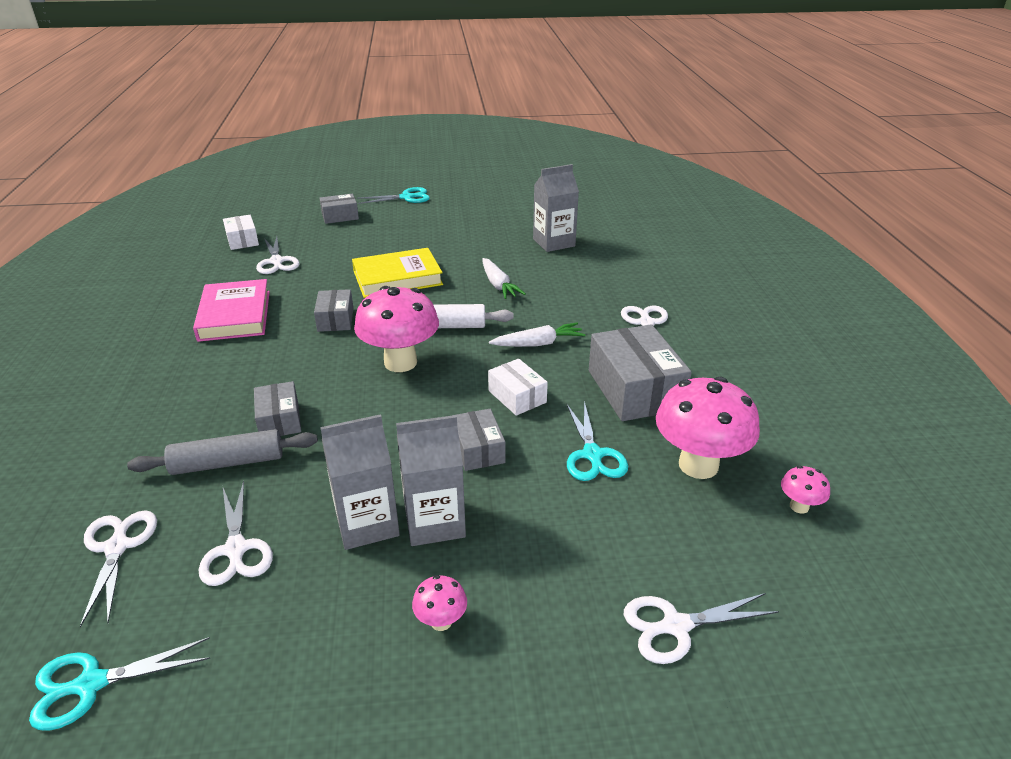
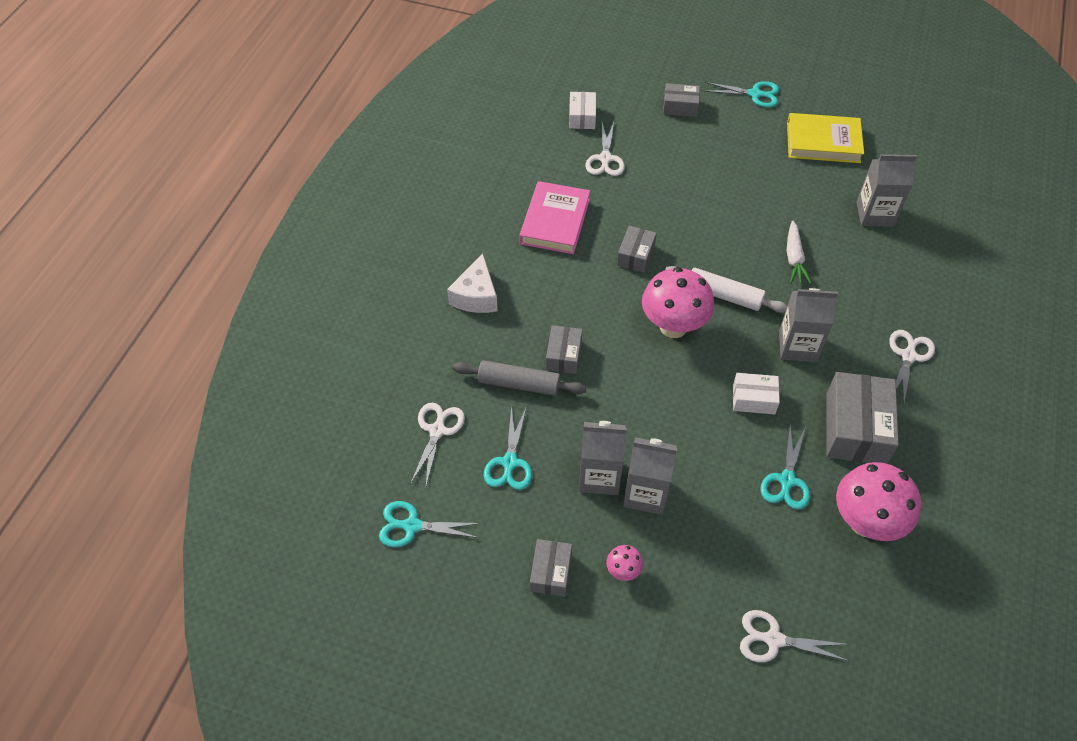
camera: 25 degrees right, 20 degrees up
white scissors [199,480,273,586] -> turquoise scissors [484,405,532,490]
yellow book [352,248,443,298] -> yellow book moved to [787,113,864,163]
grey box [452,409,505,471] -> grey box moved to [530,539,572,597]
white box [488,359,548,416] -> white box turned 75 degrees counterclockwise [733,373,780,414]
white carrot [489,323,586,347] -> grey carton [779,288,838,362]
pink mushroom [781,466,830,514] -> none
none -> white cheese [447,254,498,313]

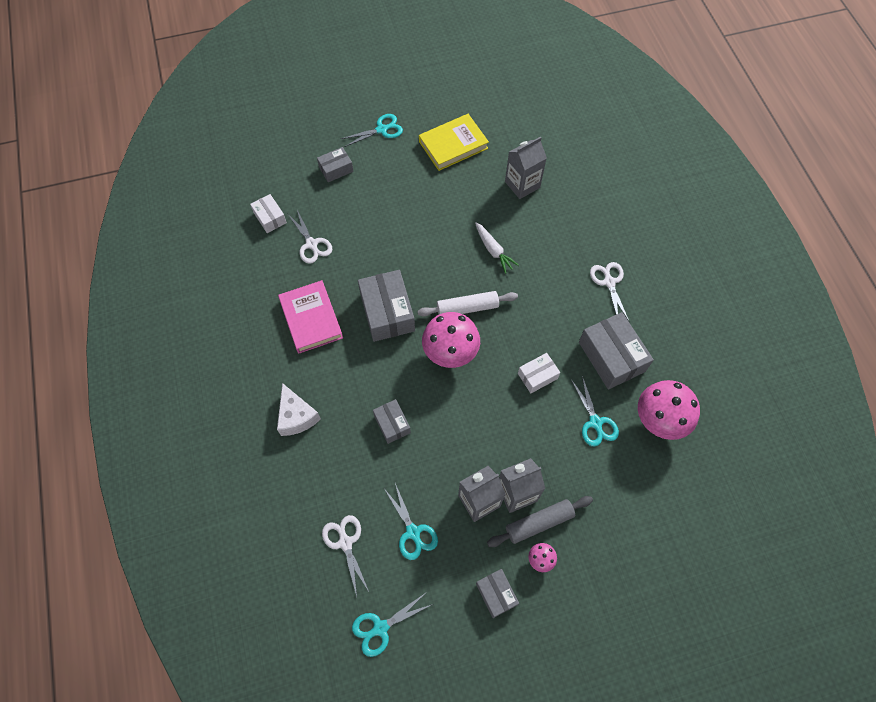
camera: 35 degrees left, 10 degrees up
grey rolling pin [453,360,586,396] -> grey rolling pin moved to [487,496,593,547]
grey box [617,226,657,273] -> grey box [358,270,415,342], size x1.80
white scissors [740,610,850,662] -> none
grey carton [779,288,838,362] -> none

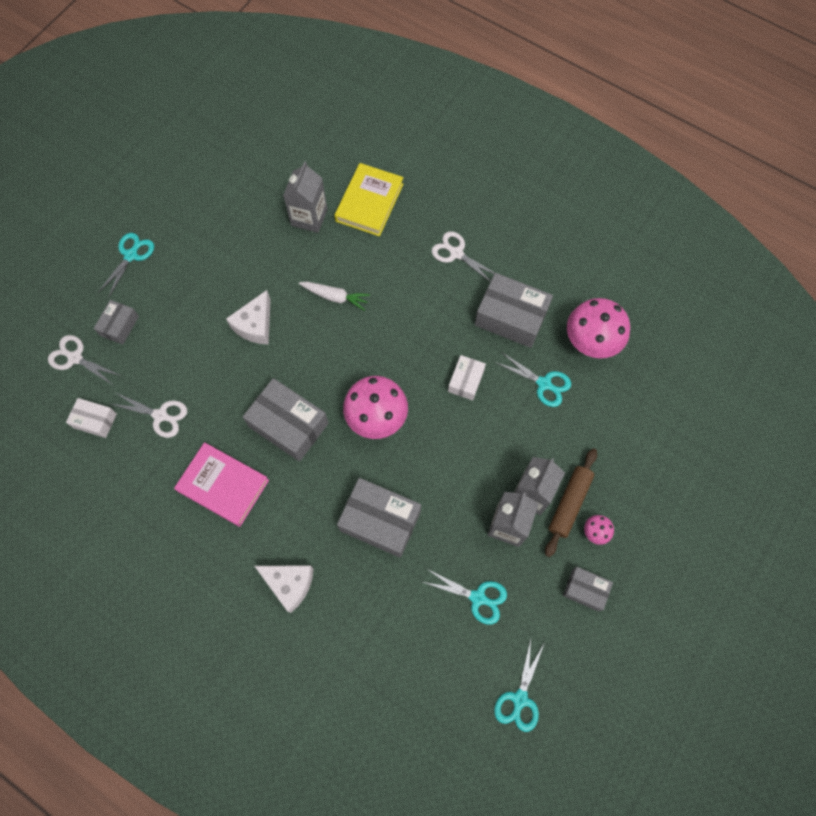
camera: 40 degrees left, 5 degrees up
white scissors [322,515,369,597] -> white scissors moved to [48,335,121,386]
grey box [373,399,411,444] -> grey box [337,478,421,558], size x1.80
white rolling pin [417,291,518,316] -> none
yellow book [419,114,489,171] -> yellow book moved to [335,163,404,236]
grey rolling pin [487,496,593,547] -> brown rolling pin [545,448,597,557]
none -> white cheese [226,290,271,344]

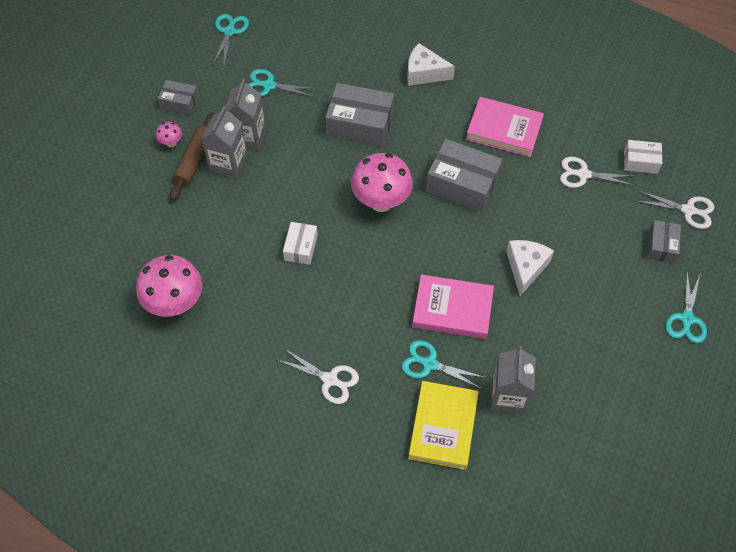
camera: 170 degrees right, 10 degrees down
white carrot [299,282,370,311] -> pink book [412,274,494,339]
grey box [475,273,553,348] -> none
turquoise scissors [495,352,571,407] -> turquoise scissors moved to [402,340,487,389]

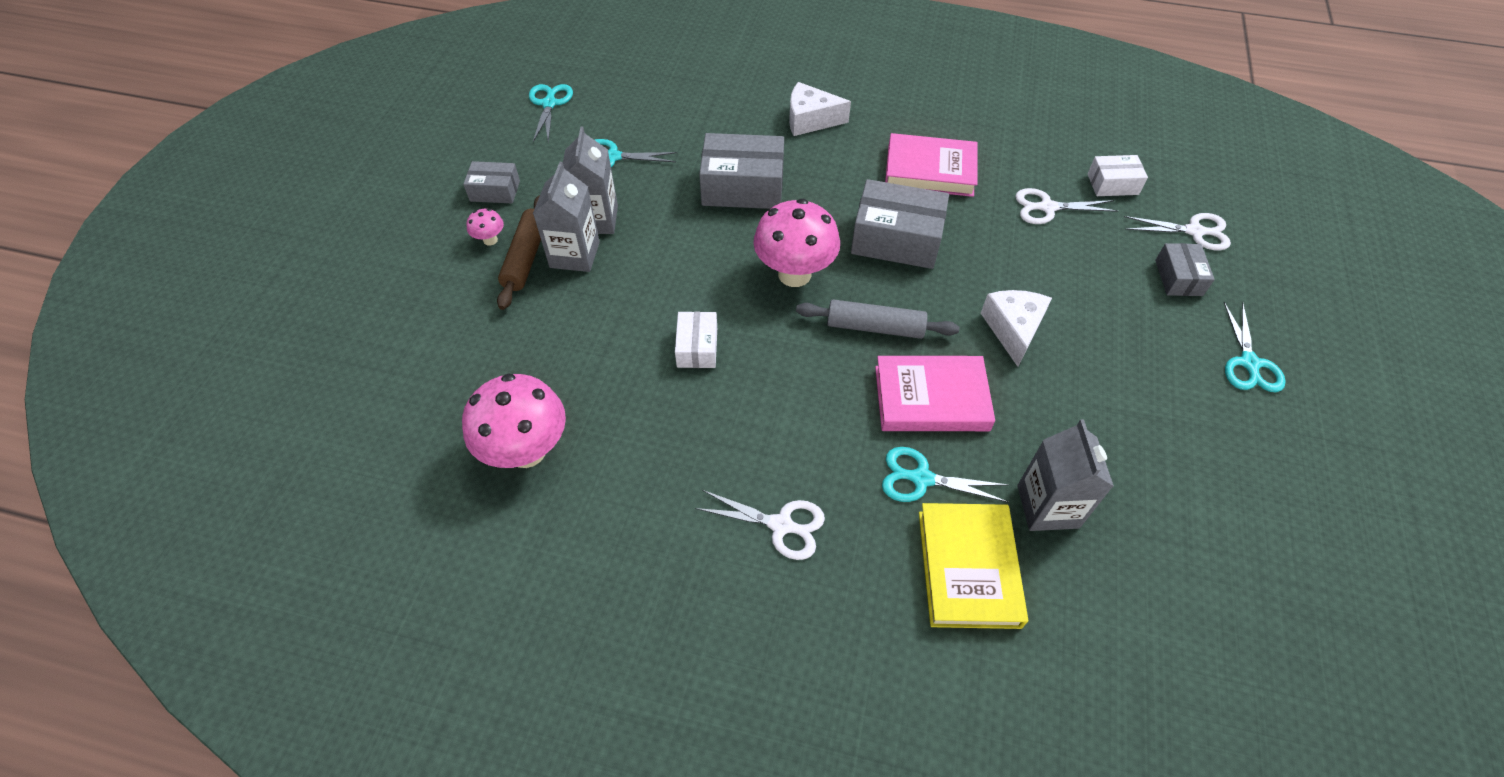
camera: 10 degrees left, 5 degrees down
none -> grey rolling pin [796,299,959,339]

